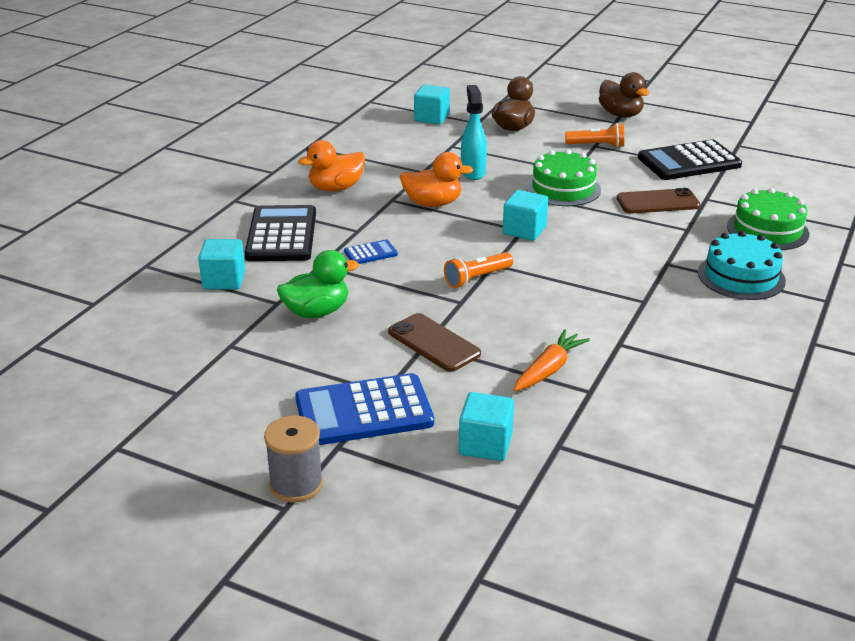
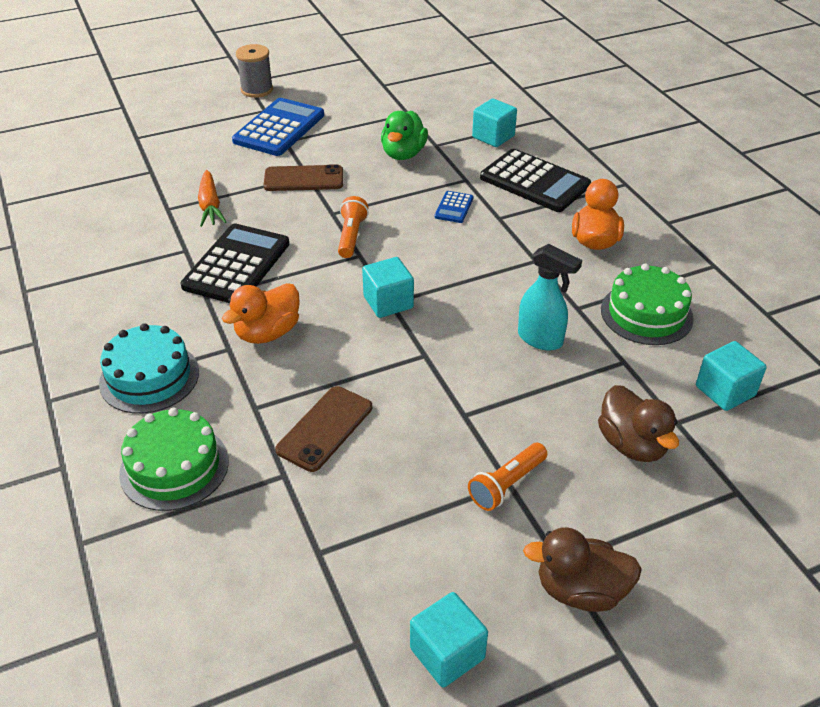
camera: 130 degrees right, 10 degrees up
orange duck [400,152,473,207] -> orange duck moved to [222,283,300,344]
turquoise cube [459,392,514,461] -> turquoise cube moved to [410,592,488,688]
green cake [526,149,601,206] -> green cake moved to [601,263,694,345]
black calculator [638,140,742,180] -> black calculator moved to [180,224,289,303]

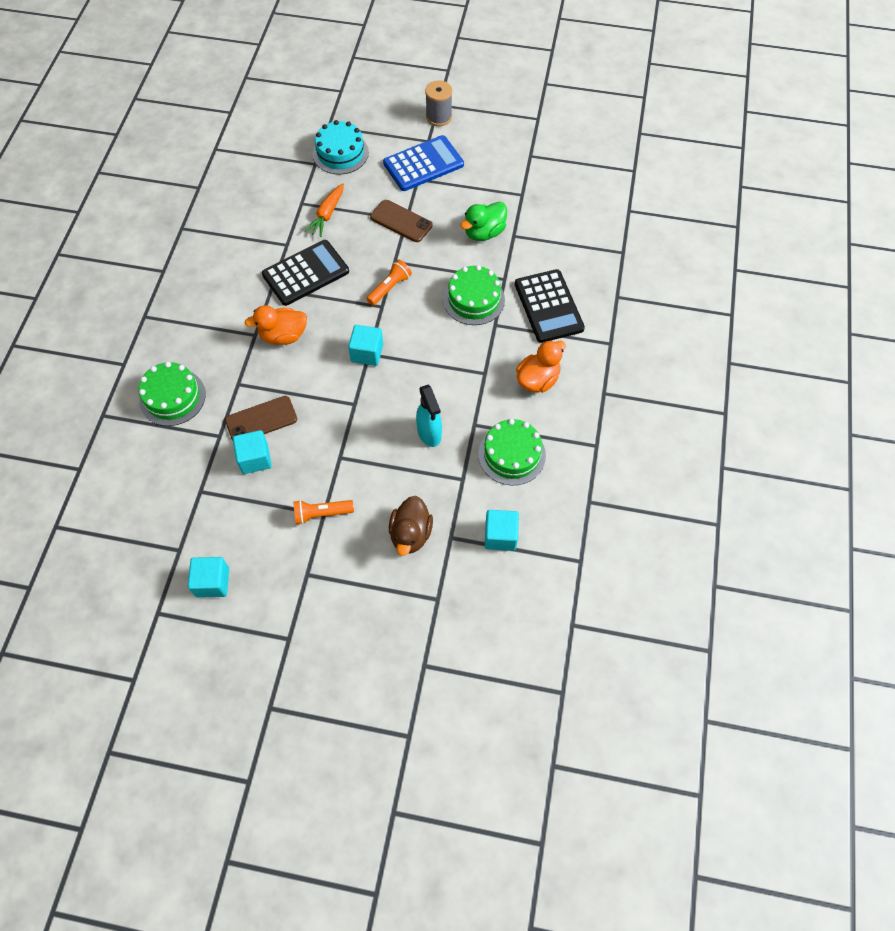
camera: 35 degrees right, 20 degrees up
turquoise cake [99,323,199,414] -> turquoise cake moved to [313,120,369,175]
blue calculator [435,191,473,223] -> green cake [443,265,505,325]
turquoise cube [472,98,517,147] -> turquoise cube moved to [233,430,272,474]
brown duck [523,527,642,612] -> none

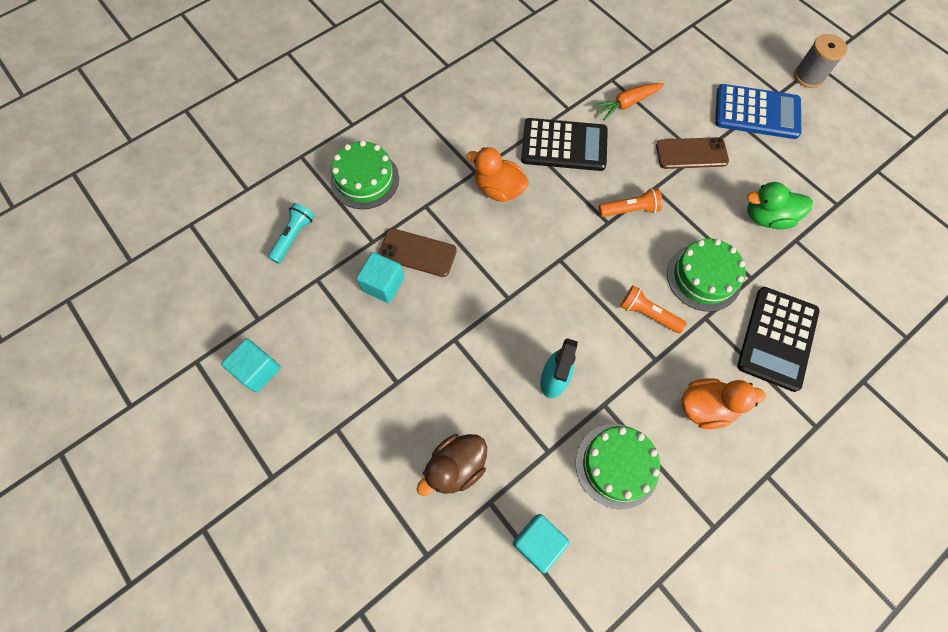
camera: 40 degrees right, 5 degrees up
orange flashlight [293,500,354,525] -> orange flashlight moved to [620,285,687,333]
turquoise cake [313,120,369,175] -> none
turquoise cube [348,325,383,366] -> none
brown phone [370,200,432,242] -> brown phone turned 75 degrees counterclockwise [656,137,729,169]
none -> turquoise flashlight [268,203,314,264]

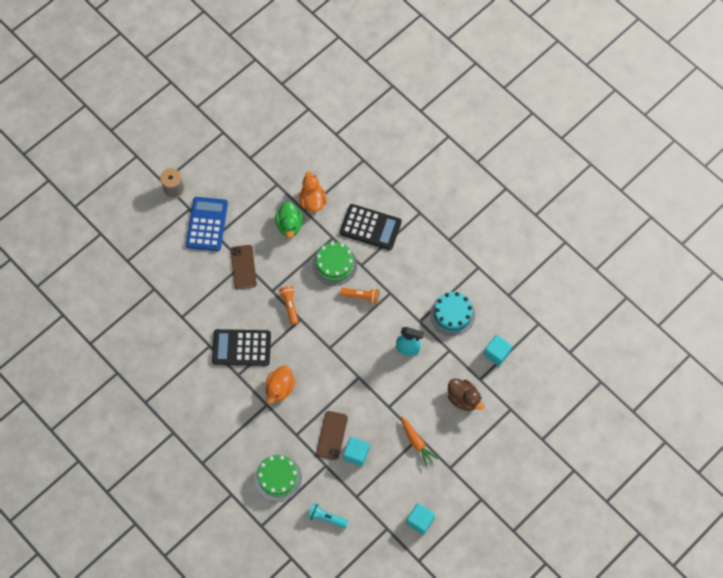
camera: 95 degrees left, 0 degrees up
black calculator [521,118,608,171] -> black calculator turned 90 degrees counterclockwise [212,329,271,366]
green cake [576,424,660,510] -> turquoise cake [430,292,475,336]
orange carrot [593,83,664,120] -> orange carrot moved to [401,416,438,467]
orange flashlight [620,285,687,333] -> orange flashlight turned 105 degrees counterclockwise [340,288,379,304]
orange duck [681,378,766,429] -> orange duck moved to [299,171,327,212]

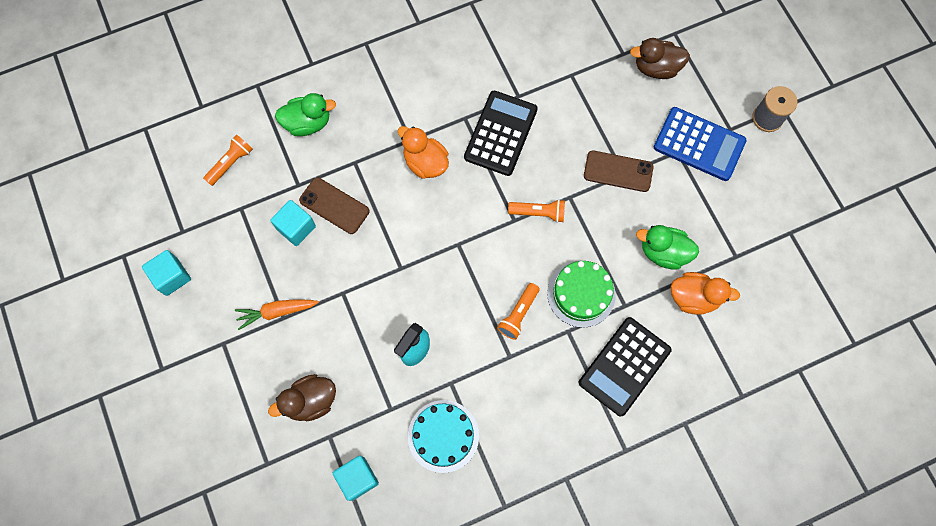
camera: 110 degrees right, 5 degrees up
green cake [254,455,302,502] -> green duck [275,93,336,136]
turquoise flashlight [307,503,349,529] -> orange flashlight [203,135,253,186]
none -> brown duck [630,38,690,79]

